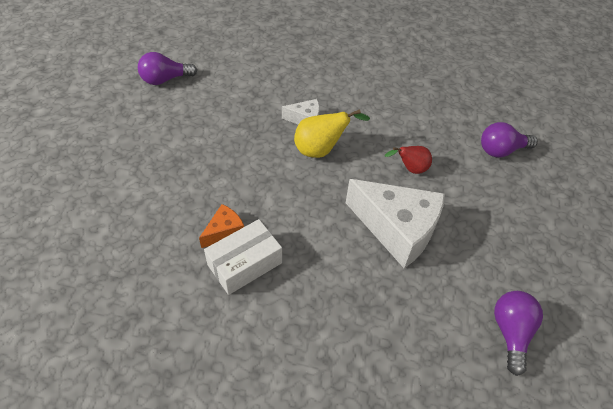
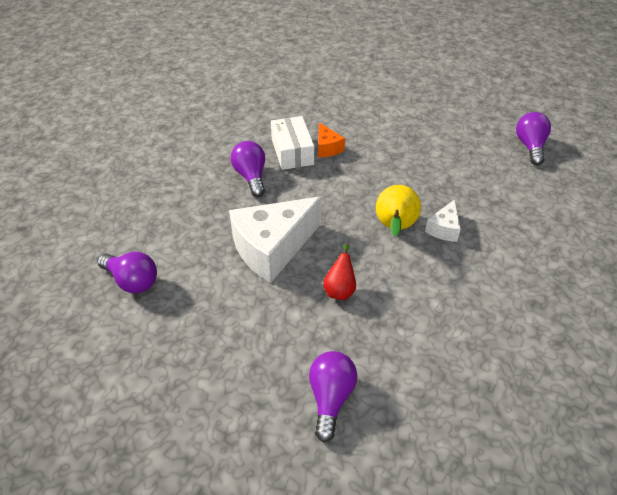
camera: 115 degrees right, 5 degrees down
none -> purple light bulb [231,141,265,197]

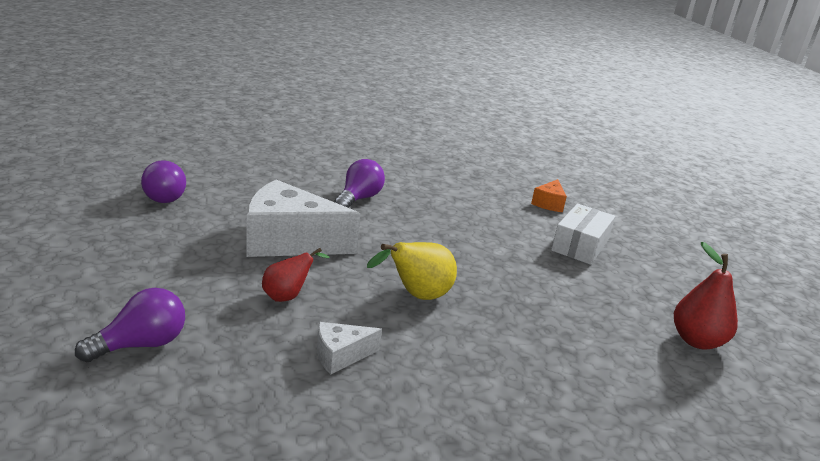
camera: 40 degrees right, 20 degrees down
white box [271,116,314,170] -> white box moved to [551,204,615,265]
orange cheese [318,123,345,157] -> orange cheese moved to [531,179,567,212]
white cheese [425,199,461,242] -> white cheese moved to [317,322,382,374]
purple light bulb [516,112,551,165] -> red pear [674,242,738,350]

